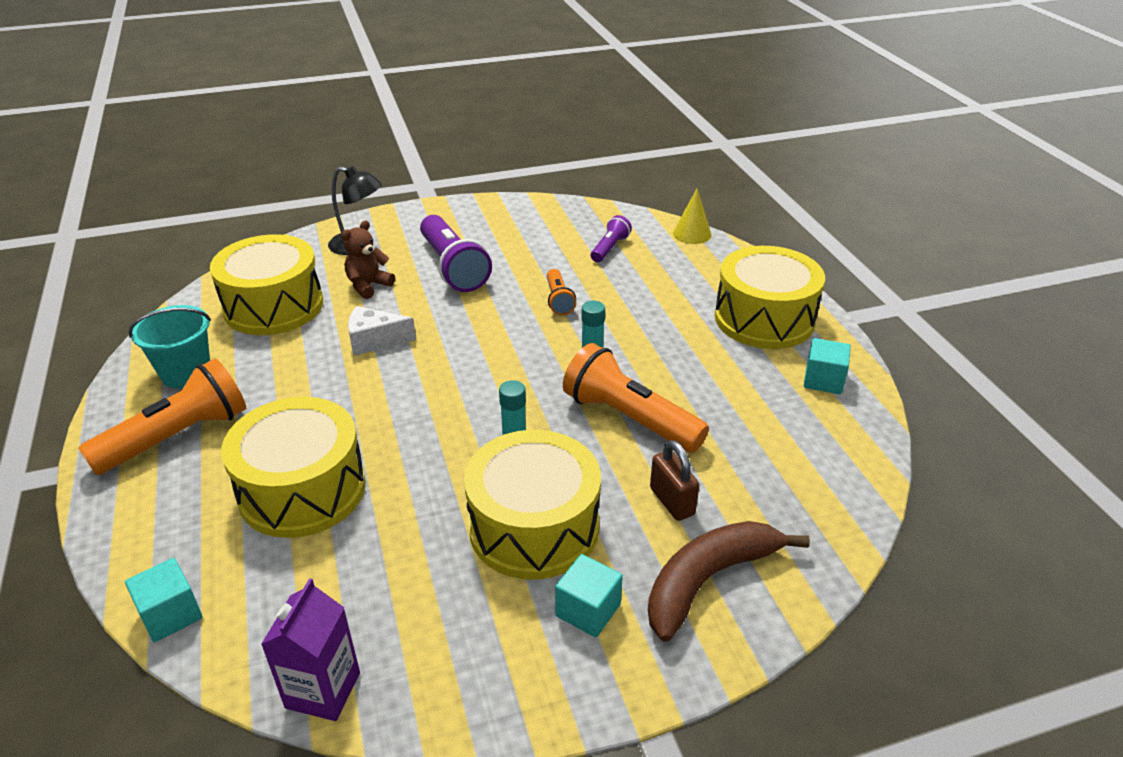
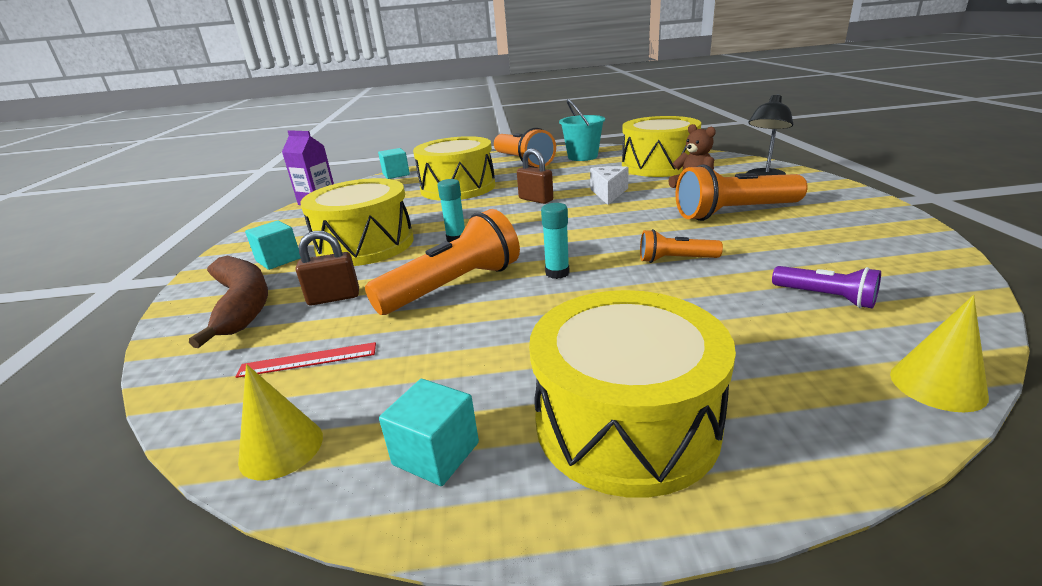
camera: 105 degrees right, 10 degrees down
purple flashlight [420,215,492,292] -> orange flashlight [676,164,808,221]
none -> red ruler [236,342,376,378]
none -> yellow cone [238,364,323,480]
none -> brown padlock [517,148,553,204]

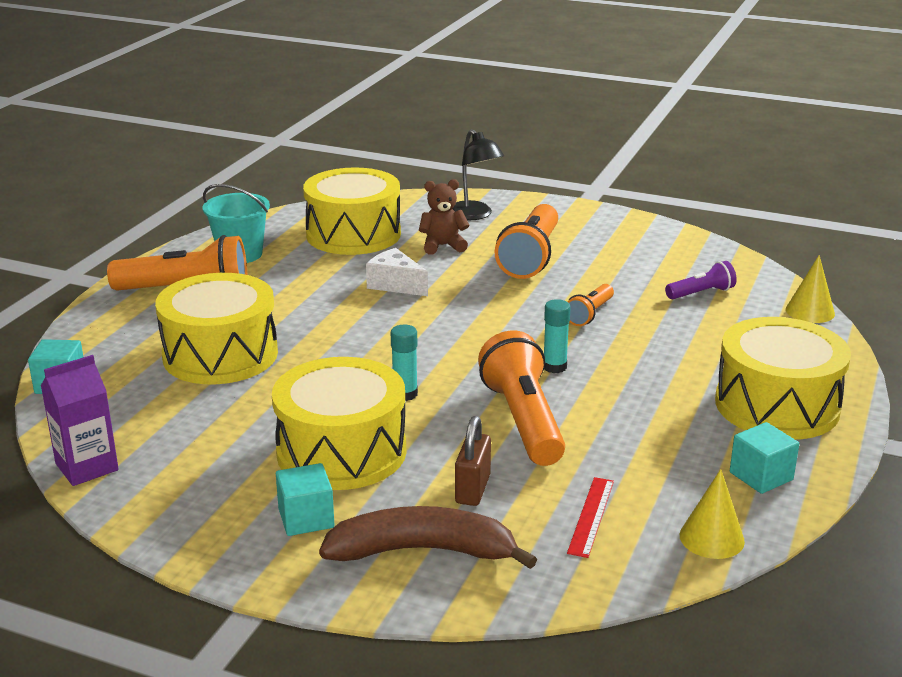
camera: 65 degrees left, 0 degrees up
brown padlock [517,148,553,204] -> none

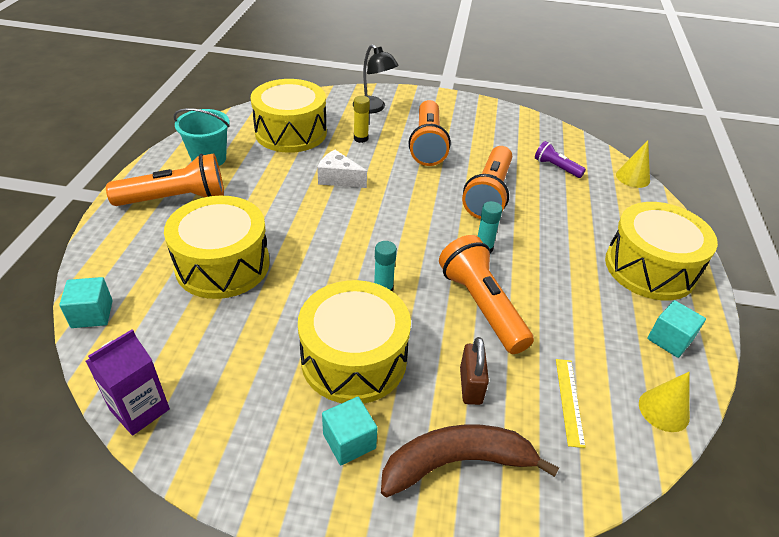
camera: 15 degrees left, 15 degrees up
brown teddy bear [419,179,469,255] -> yellow glue stick [354,96,370,143]
orange flashlight [567,284,614,326] -> orange flashlight [462,146,512,219], size x1.91
red ruler [567,477,614,558] -> yellow ruler [556,359,586,448]
purple flashlight [665,261,737,299] -> purple flashlight turned 105 degrees counterclockwise [535,141,586,178]

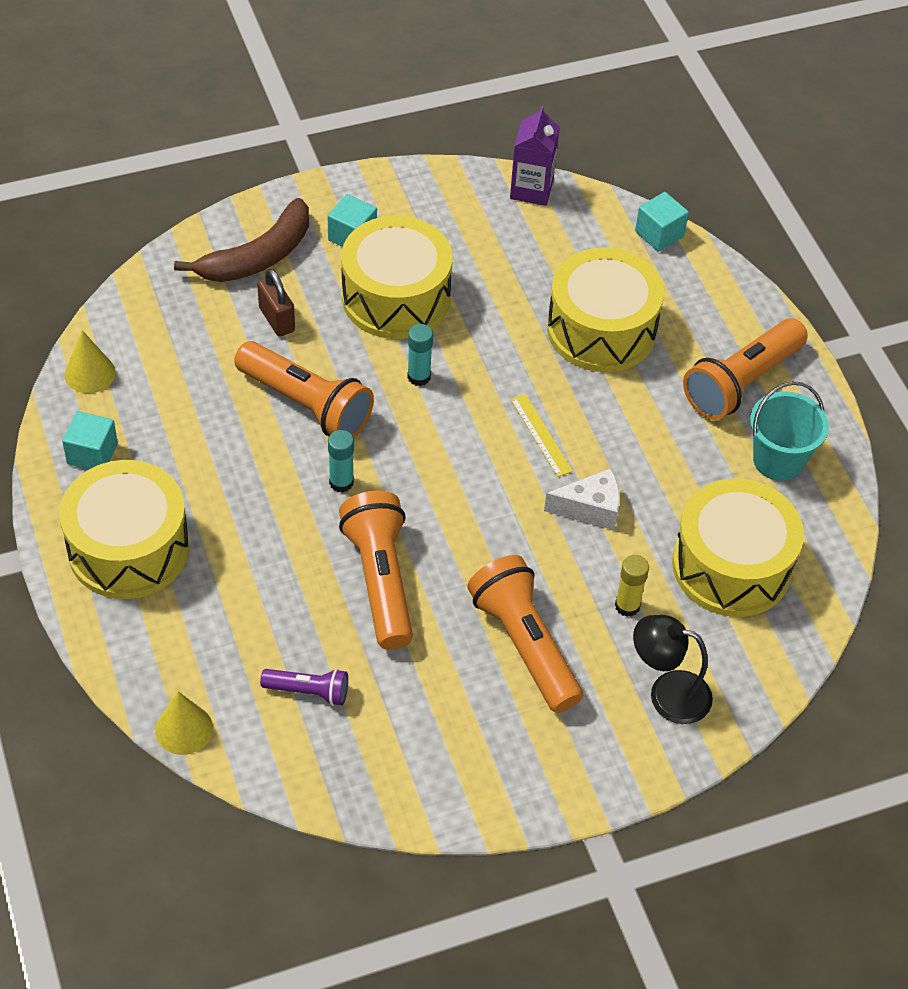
camera: 150 degrees right, 10 degrees up
yellow ruler [556,359,586,448] -> yellow ruler moved to [511,394,573,477]

